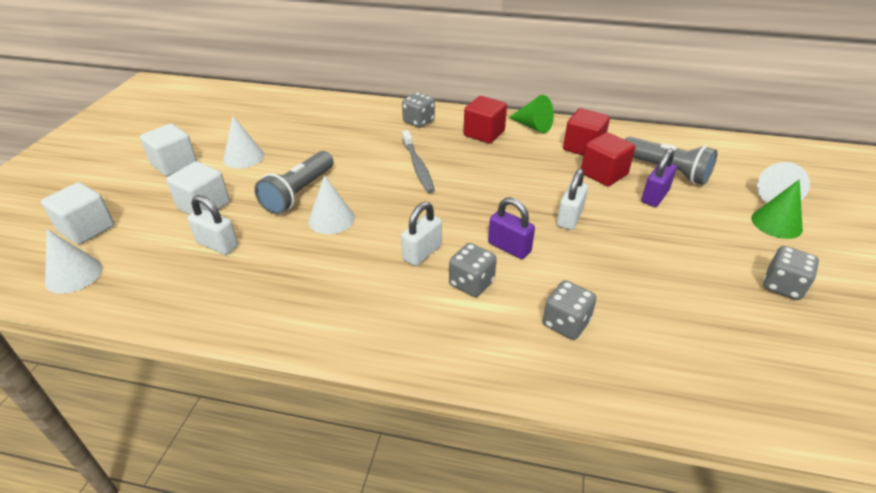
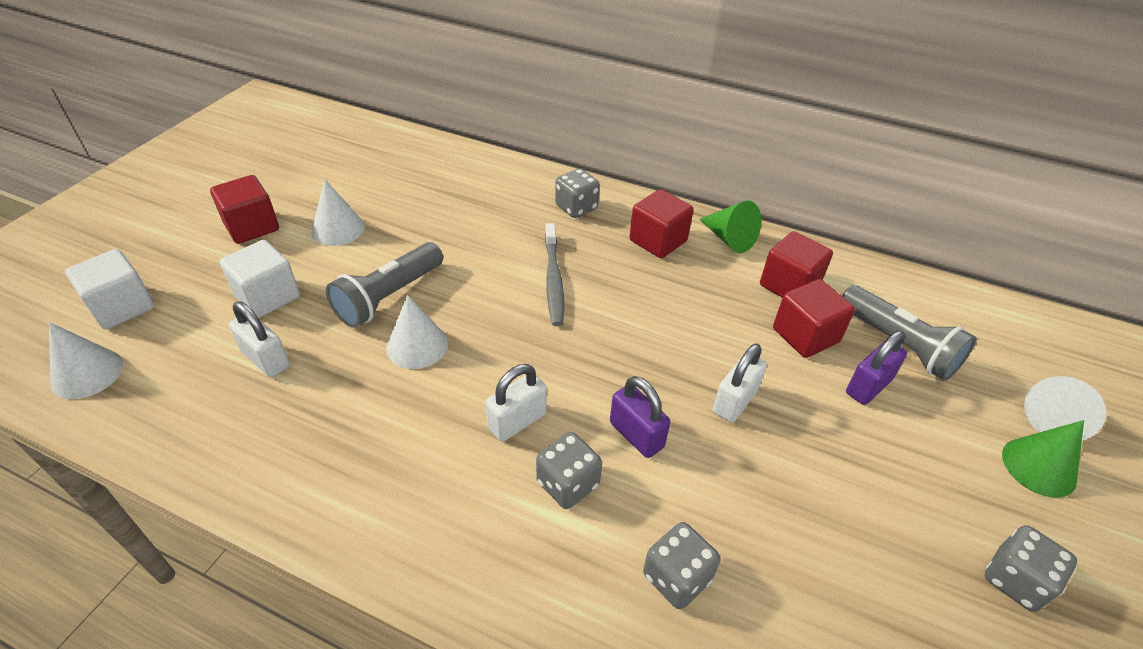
camera: 10 degrees right, 5 degrees up
white cube [140,124,197,176] -> red cube [210,175,279,244]

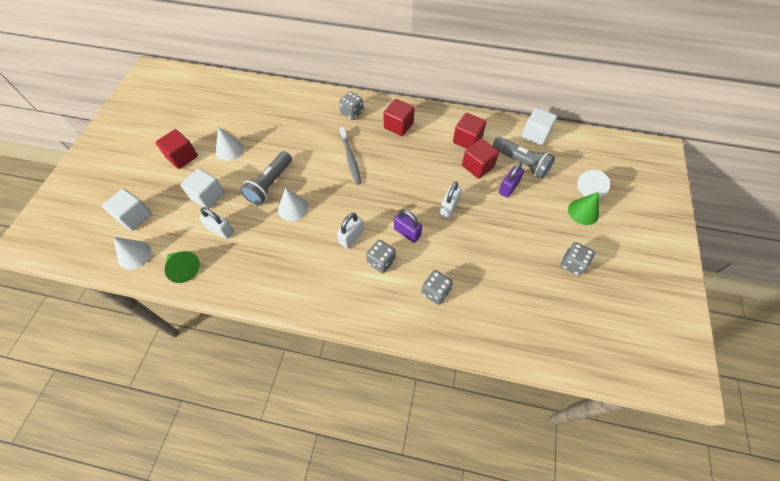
camera: 10 degrees left, 15 degrees up
green cone [699,200,761,253] -> green cone moved to [165,251,200,283]
none -> white cube [522,108,557,146]

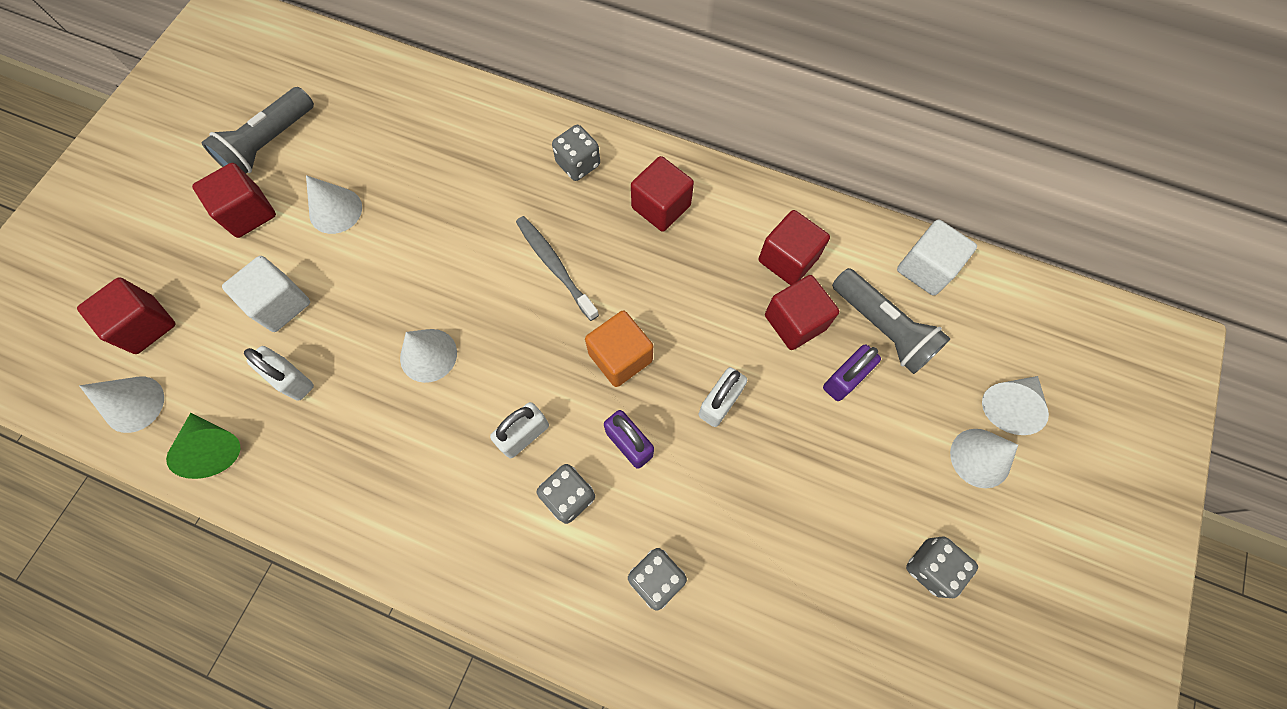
camera: 10 degrees right, 10 degrees up
white cube [102,189,152,231] -> red cube [77,277,176,354]
grey flashlight [240,151,292,206] -> grey flashlight moved to [201,87,314,173]
grey toothbrush [340,127,361,185] -> grey toothbrush turned 150 degrees clockwise [516,216,599,321]
green cone [568,192,599,225] -> white cone [950,429,1018,488]
none -> orange cube [585,310,653,387]

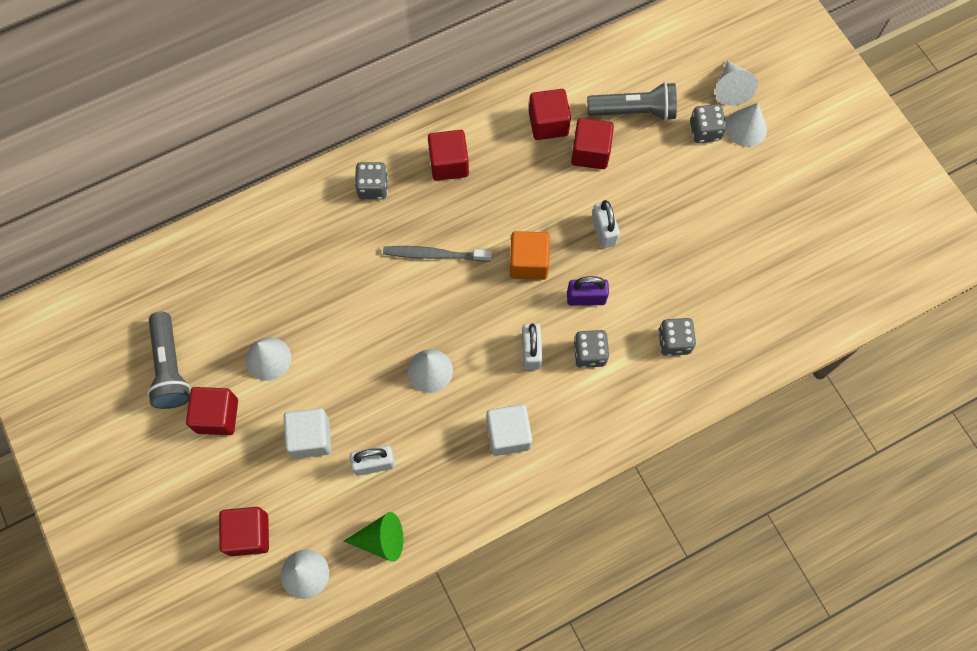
camera: 50 degrees left, 0 degrees up
purple padlock [823,345,881,401] -> none
white cube [897,220,977,296] -> white cube moved to [486,404,532,456]
grey dice [906,536,978,598] -> grey dice moved to [690,104,727,143]

